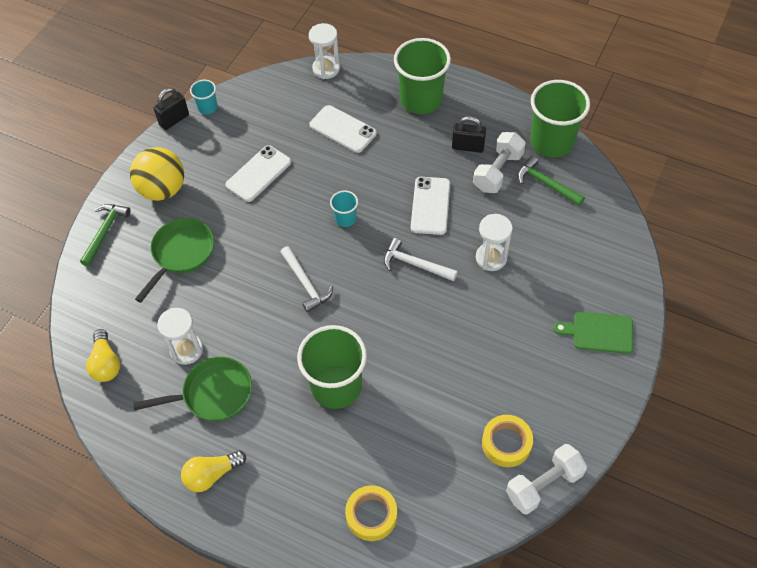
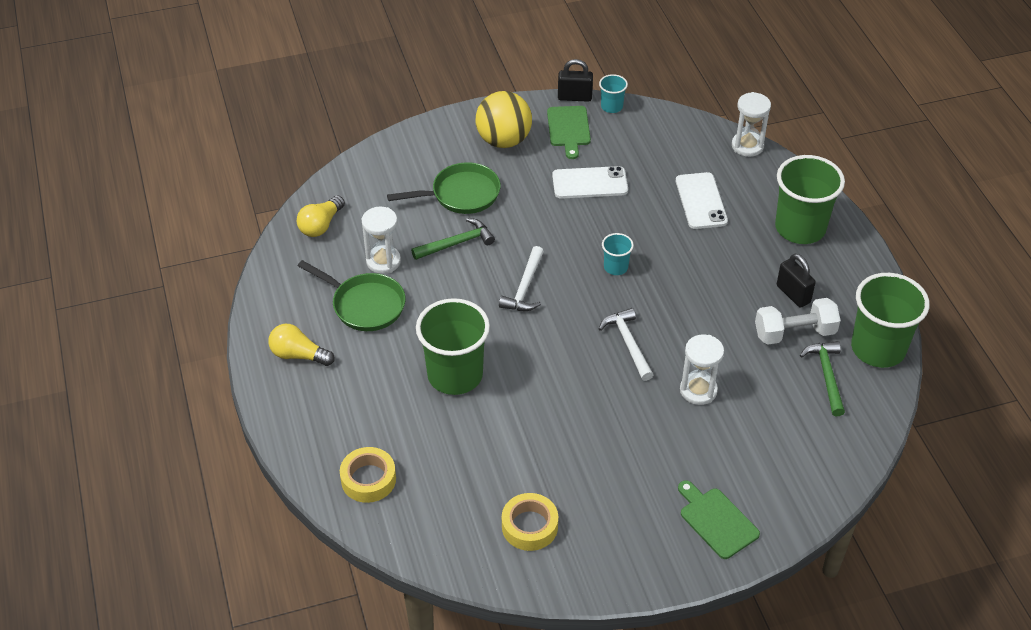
camera: 45 degrees right, 10 degrees down
green hammer [80,204,131,266] -> green hammer moved to [411,218,495,260]
white phone [411,177,450,235] -> none
white dumbbell [506,444,587,514] -> none
none -> green cutting board [547,106,591,159]

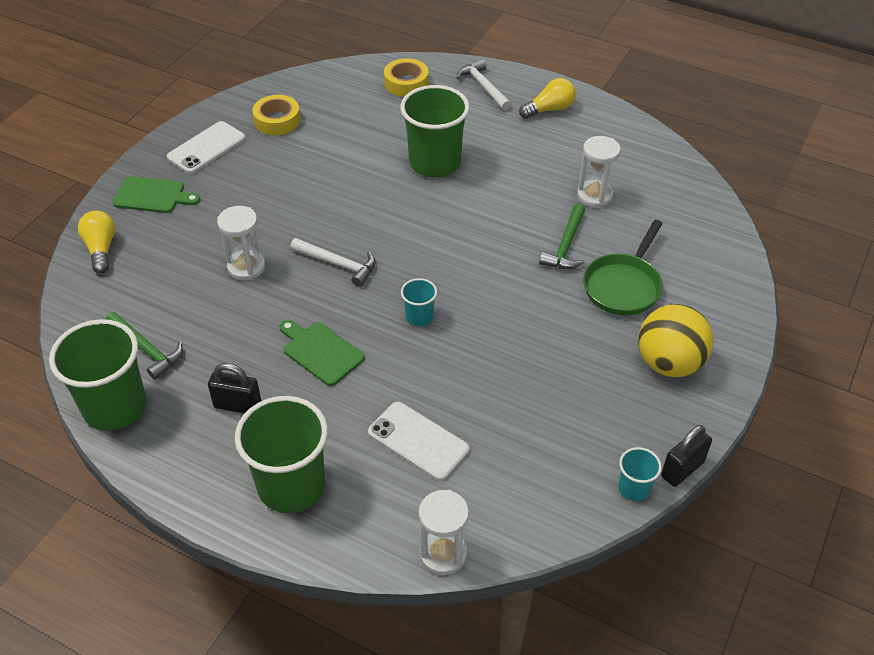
camera: 135 degrees right, 0 degrees up
yellow light bulb [297,195,345,237] -> yellow light bulb moved to [78,211,116,274]
green pan [298,260,405,331] -> none
white hammer [499,246,544,311] -> white hammer moved to [456,59,511,111]
green cutting board [547,106,591,159] -> green cutting board moved to [279,320,365,386]
white phone [552,166,628,199] -> white phone moved to [167,121,246,174]
white dumbbell [755,298,841,345] -> none

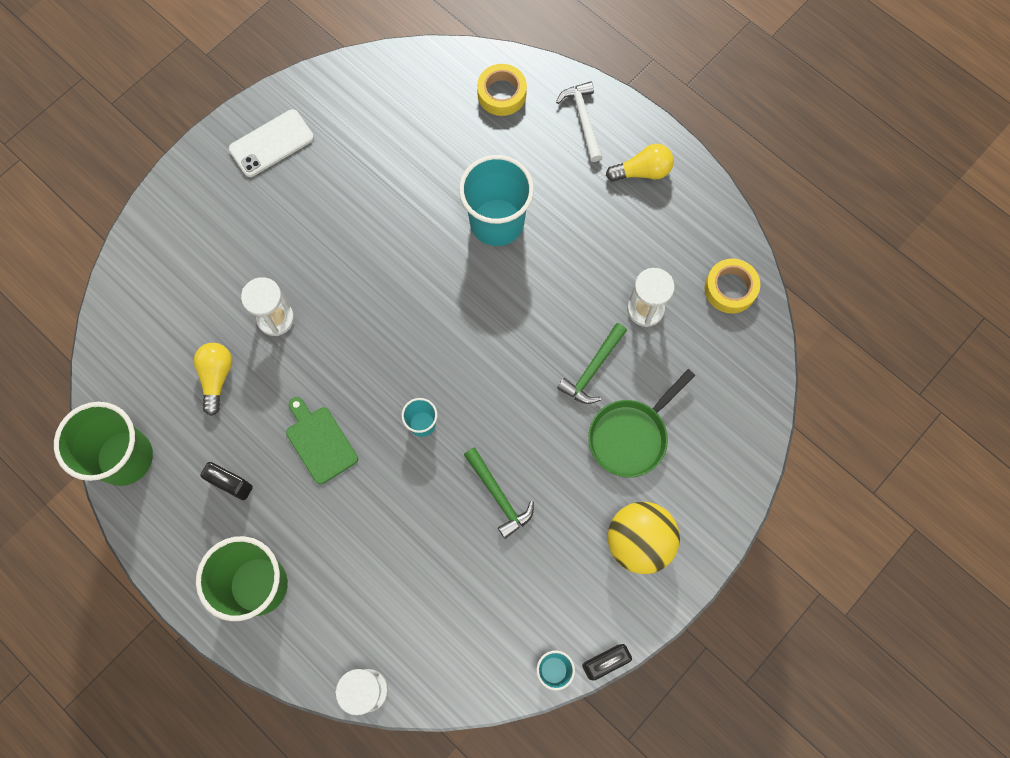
camera: 15 degrees right, 25 degrees up
yellow light bulb [78,211,116,274] -> yellow light bulb moved to [194,343,232,416]
green hammer [105,312,183,380] -> green hammer moved to [464,447,534,539]
green cutting board [113,176,200,213] -> none
yellow tape [252,95,300,135] -> yellow tape moved to [704,259,760,313]
white hammer [290,238,376,287] -> none
white phone [368,402,470,481] -> none
green cup [400,85,470,177] -> turquoise cup [459,155,534,246]

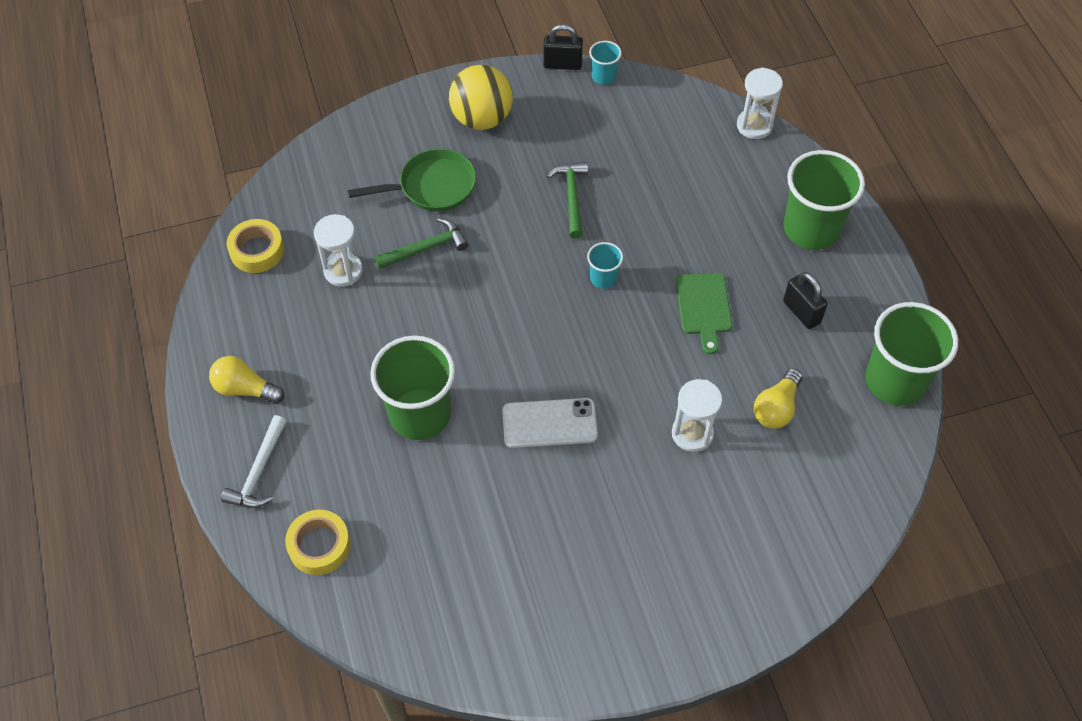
camera: 150 degrees left, 15 degrees down
white phone [229,109,314,177] -> white phone moved to [502,398,598,448]
turquoise cup [459,155,534,246] -> green cup [370,335,455,440]

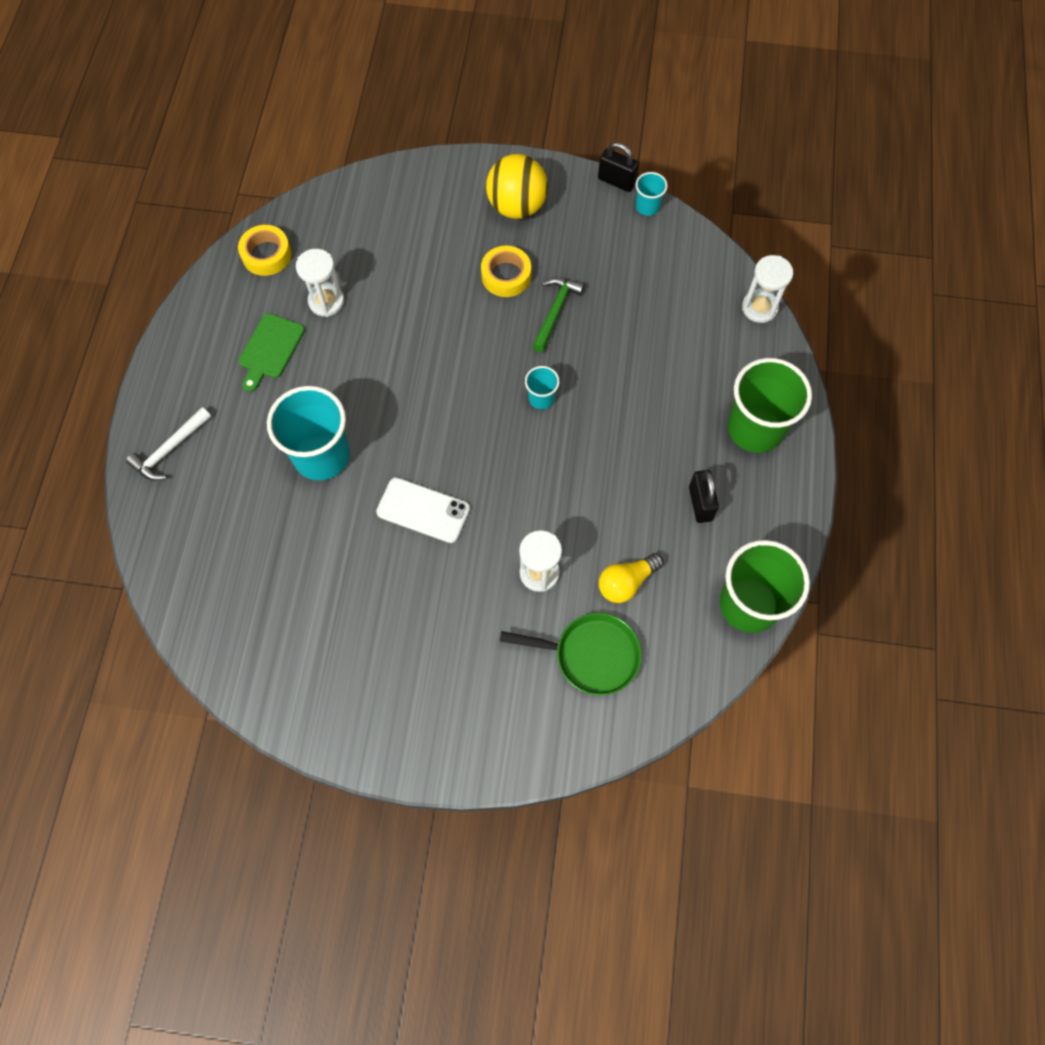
camera: 25 degrees right, 10 degrees up
yellow light bulb [209,356,285,404] -> none
yellow tape [285,510,351,575] -> yellow tape moved to [481,246,531,297]
green pan [348,148,476,212] -> green pan moved to [500,613,642,696]
green cup [370,335,455,440] -> turquoise cup [267,386,350,480]
green hammer [374,218,468,269] -> none
green cutting board [676,273,732,354] -> green cutting board moved to [239,313,305,392]

